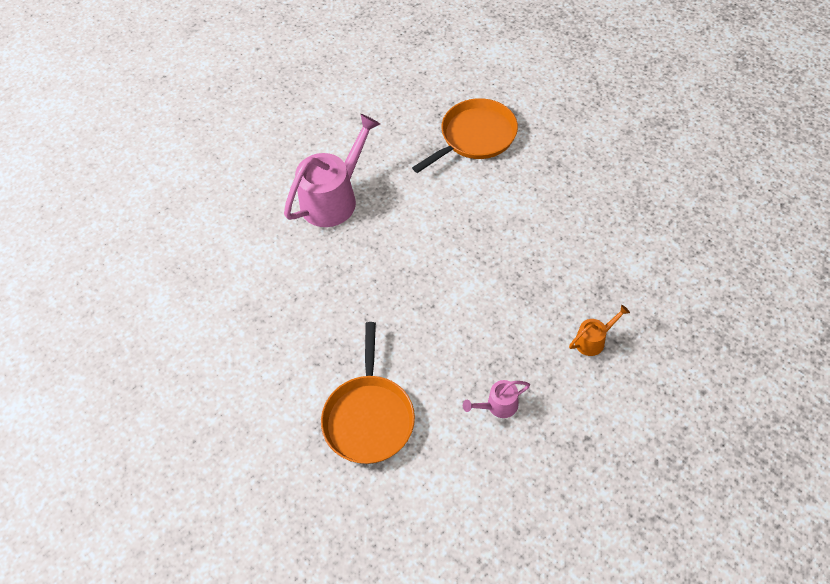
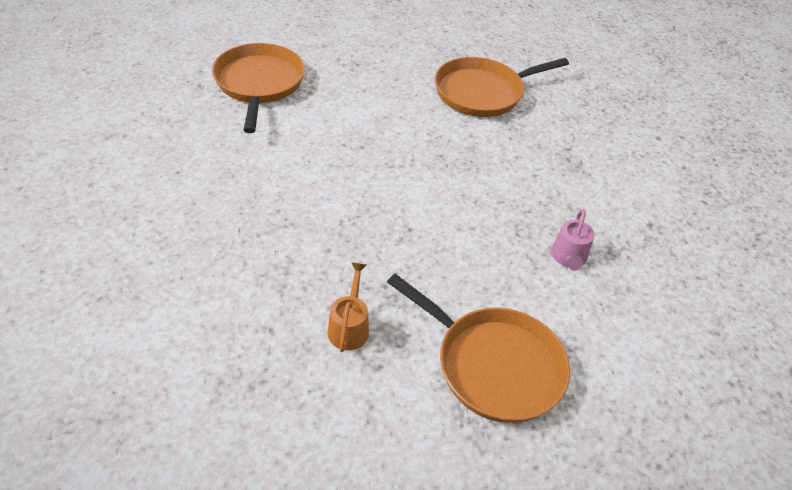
camera: 60 degrees left, 10 degrees down
pink watering can [284,114,380,227] -> none
orange watering can [569,305,630,356] -> orange watering can moved to [327,262,369,352]
none -> orange pan [435,57,569,117]

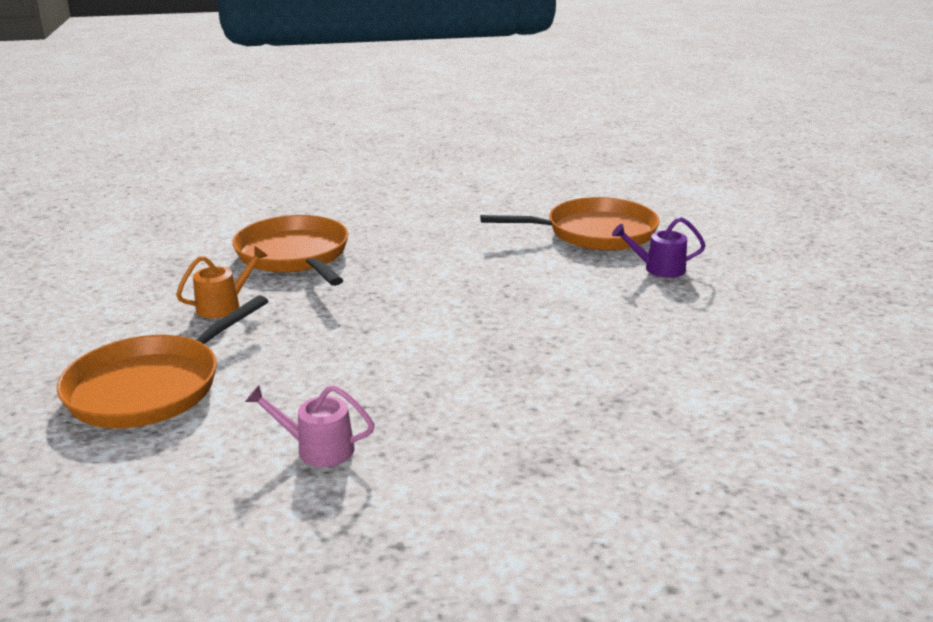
camera: 90 degrees right, 20 degrees down
orange watering can [327,262,369,352] -> orange watering can turned 45 degrees counterclockwise [176,246,268,318]
orange pan [435,57,569,117] -> orange pan moved to [232,215,348,286]
none -> purple watering can [612,217,706,278]

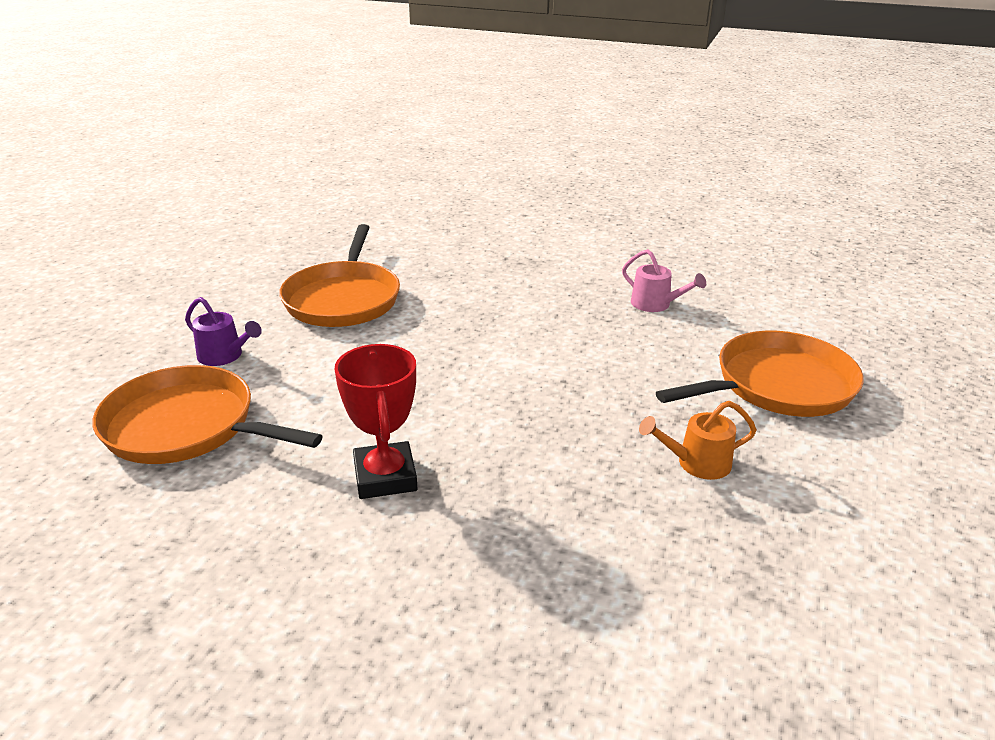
camera: 150 degrees left, 5 degrees up
orange pan [232,215,348,286] -> orange pan moved to [279,224,400,327]
none -> red trophy [335,344,417,499]

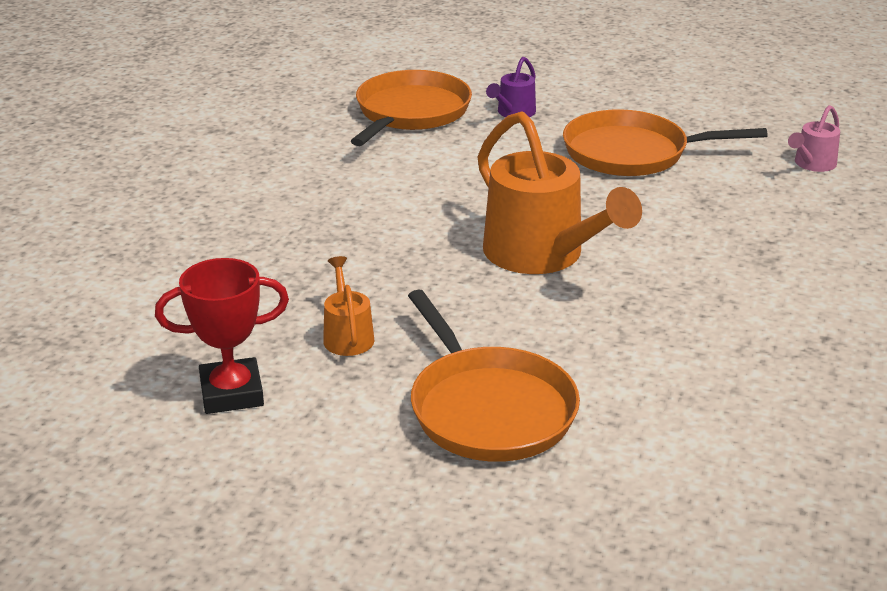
camera: 90 degrees right, 0 degrees up
red trophy [335,344,417,499] -> red trophy moved to [155,258,289,414]
pink watering can [622,249,706,312] -> pink watering can moved to [788,105,840,172]
none -> orange watering can [478,111,642,274]

